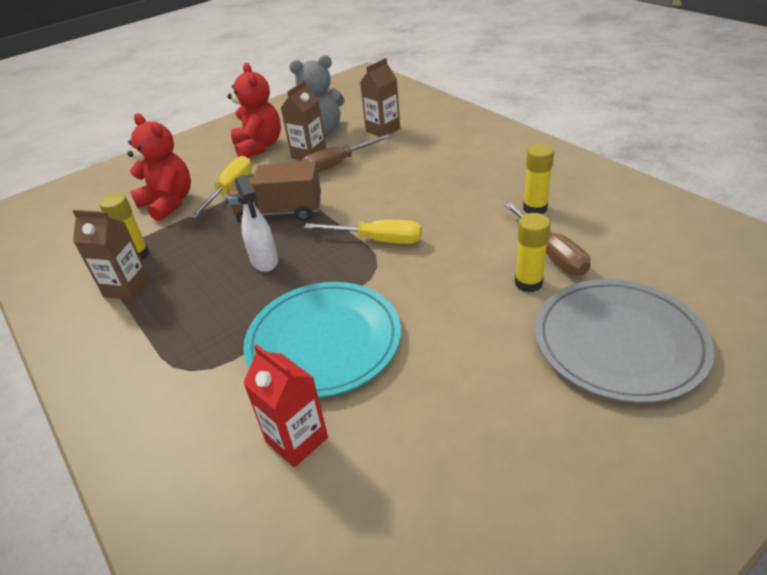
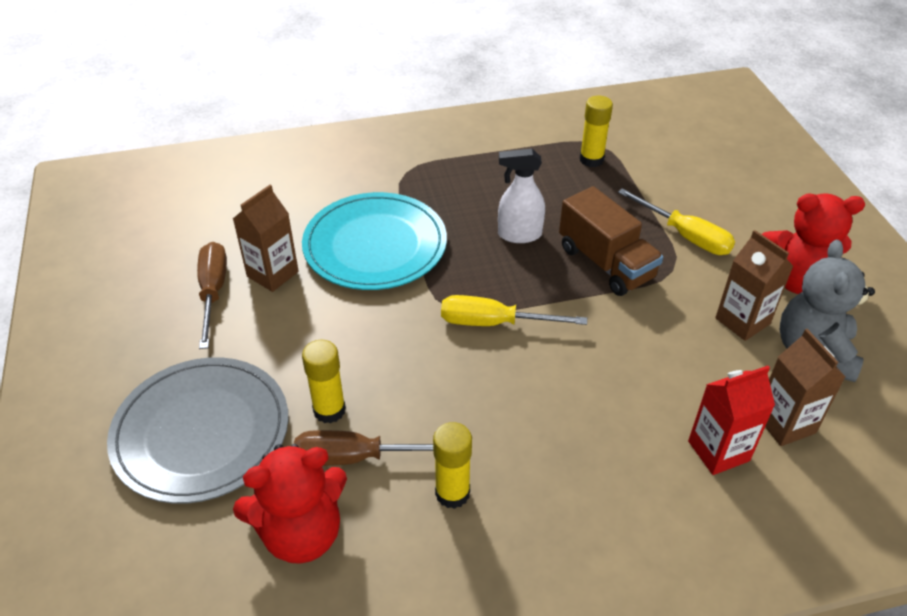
camera: 110 degrees right, 5 degrees up
brown carton [73,210,150,300] -> brown carton moved to [233,185,299,292]
red teddy bear [127,113,191,222] -> red teddy bear moved to [233,444,347,564]
brown truck [227,161,321,224] -> brown truck turned 120 degrees clockwise [559,186,663,296]
red carton [243,344,328,467] -> red carton moved to [688,366,775,475]
brown screwdriver [301,134,391,172] -> brown screwdriver moved to [197,242,227,349]
yellow screwdriver [304,220,422,244] -> yellow screwdriver turned 60 degrees clockwise [441,295,587,326]

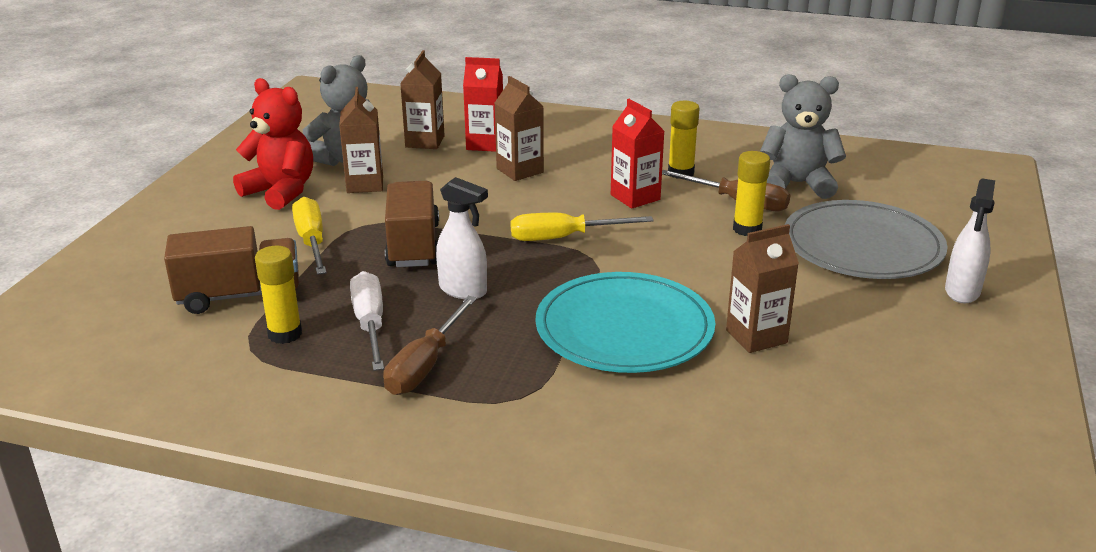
camera: 150 degrees left, 15 degrees down
brown screwdriver [197,242,227,349] -> brown screwdriver moved to [383,296,477,395]
red teddy bear [233,444,347,564] -> grey teddy bear [760,74,846,199]
yellow screwdriver [441,295,587,326] -> yellow screwdriver turned 135 degrees clockwise [511,213,653,241]
none -> brown truck [164,226,299,314]
none -> white screwdriver [350,271,384,371]
none -> brown carton [495,76,544,181]
none -> red carton [611,99,665,209]
none -> white spray bottle [945,178,995,304]

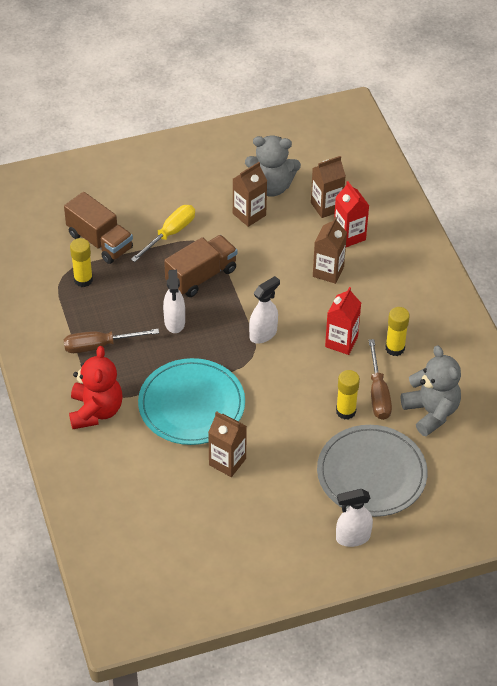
camera: 55 degrees right, 20 degrees up
red teddy bear [233,78,313,210] -> red teddy bear moved to [69,346,123,429]
white screwdriver [350,271,384,371] -> none
yellow screwdriver [511,213,653,241] -> white spray bottle [249,276,280,344]

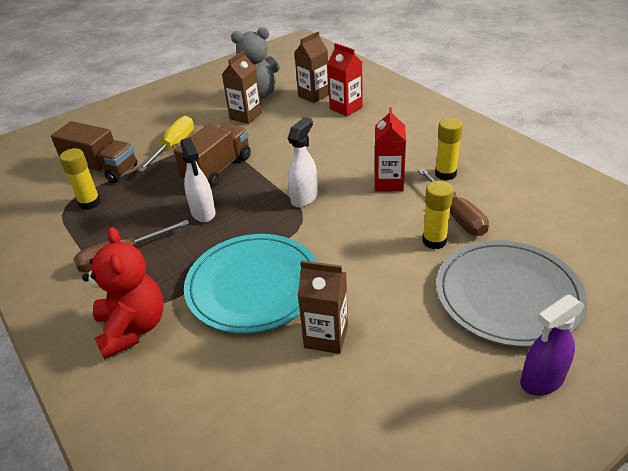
camera: 15 degrees left, 10 degrees down
brown carton [313,217,347,284] -> none
white spray bottle [336,489,373,547] -> purple spray bottle [520,294,585,396]
grey teddy bear [401,345,461,436] -> none

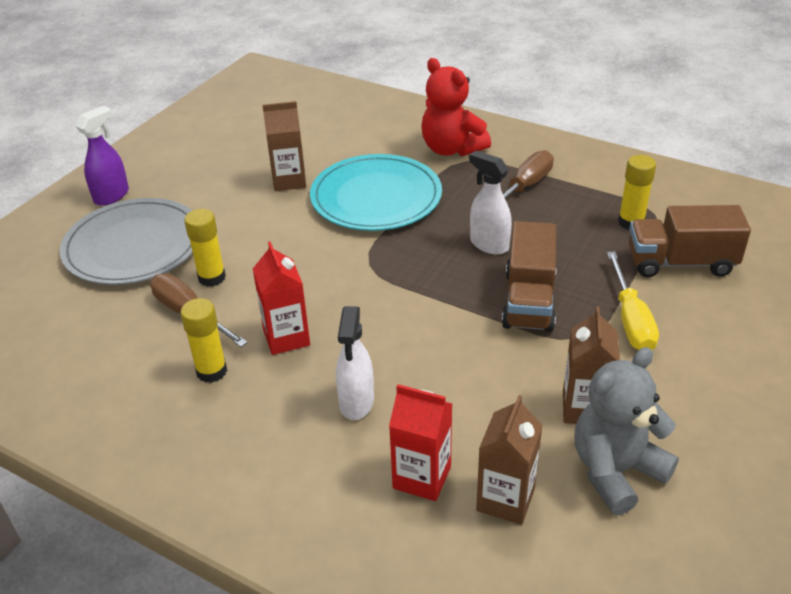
camera: 155 degrees right, 0 degrees up
white spray bottle [288,117,318,207] -> white spray bottle moved to [336,306,374,420]

